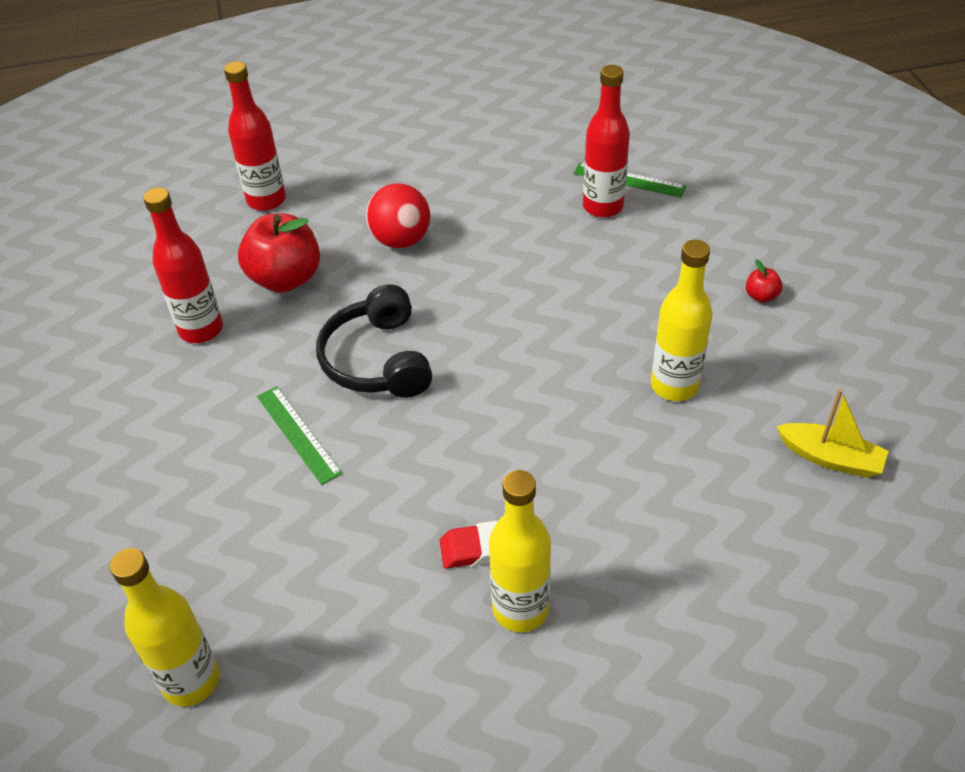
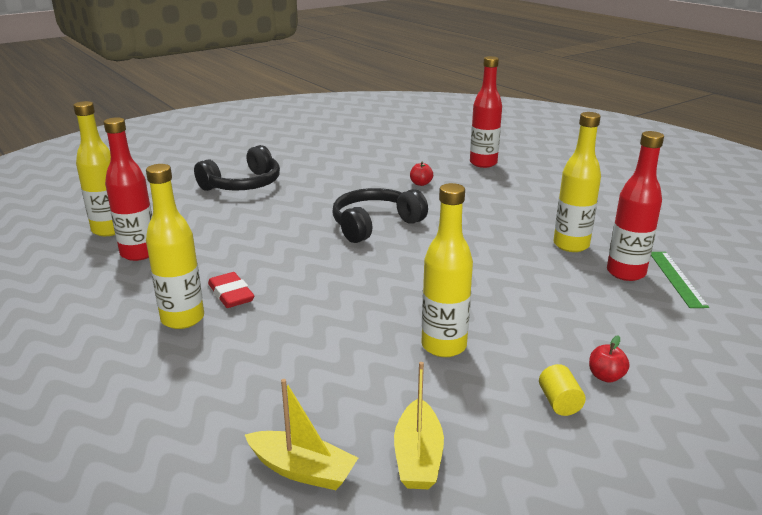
camera: 65 degrees right, 20 degrees down
red bottle [143,187,223,343] -> red bottle moved to [104,117,152,261]
red apple [238,214,320,293] -> red apple [410,162,433,186], size x0.43
green ruler [257,386,343,485] -> none
red ball [366,183,430,248] -> none
none -> black headphones [194,145,280,191]
none -> yellow boat [245,379,358,490]
none -> yellow cylinder [539,364,586,416]
none -> yellow bottle [553,112,601,252]

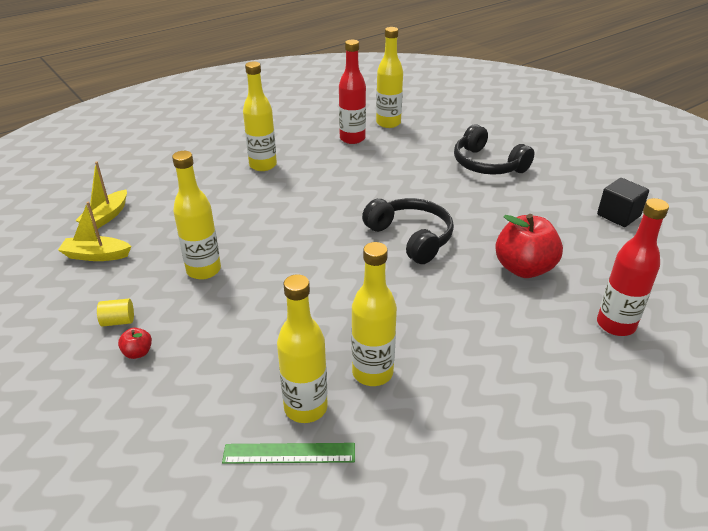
camera: 90 degrees right, 10 degrees up
red eraser [208,272,254,308] -> none
red apple [410,162,433,186] -> red apple [495,214,563,278], size x2.32
red bottle [607,131,664,281] -> yellow bottle [277,274,328,423]
none -> black cube [597,178,649,227]

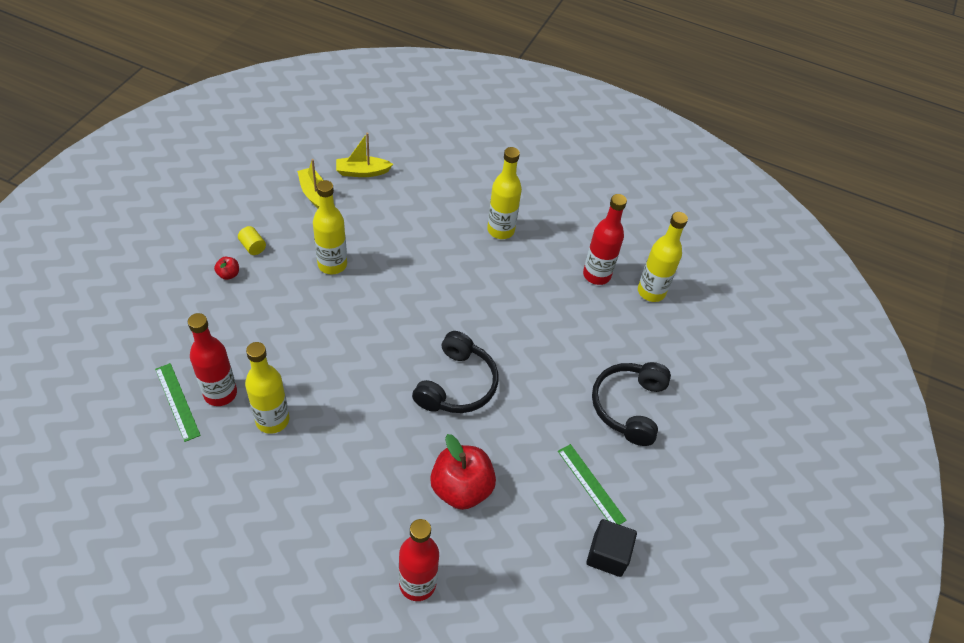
camera: 55 degrees right, 15 degrees up
yellow bottle [277,274,328,423] -> red bottle [188,313,237,406]
none -> green ruler [558,444,627,525]

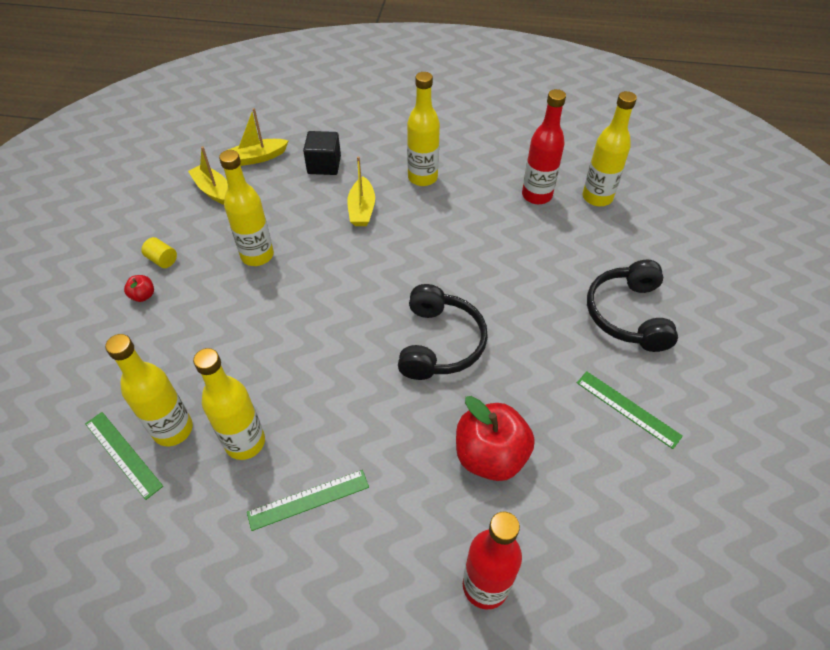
camera: 10 degrees left, 0 degrees up
red bottle [188,313,237,406] -> yellow bottle [105,334,193,446]
black cube [586,519,637,577] -> black cube moved to [303,131,341,175]
none -> green ruler [247,470,369,531]
none -> yellow boat [347,157,375,226]

